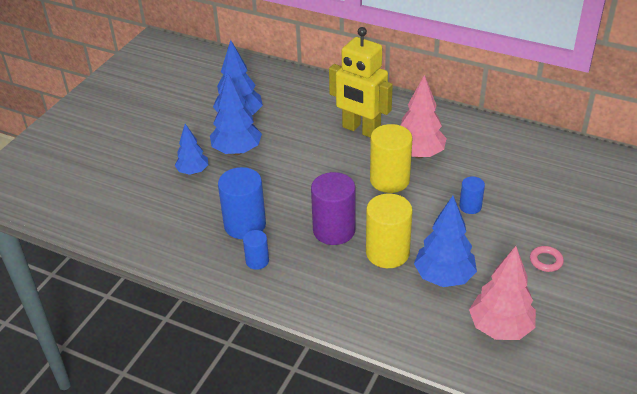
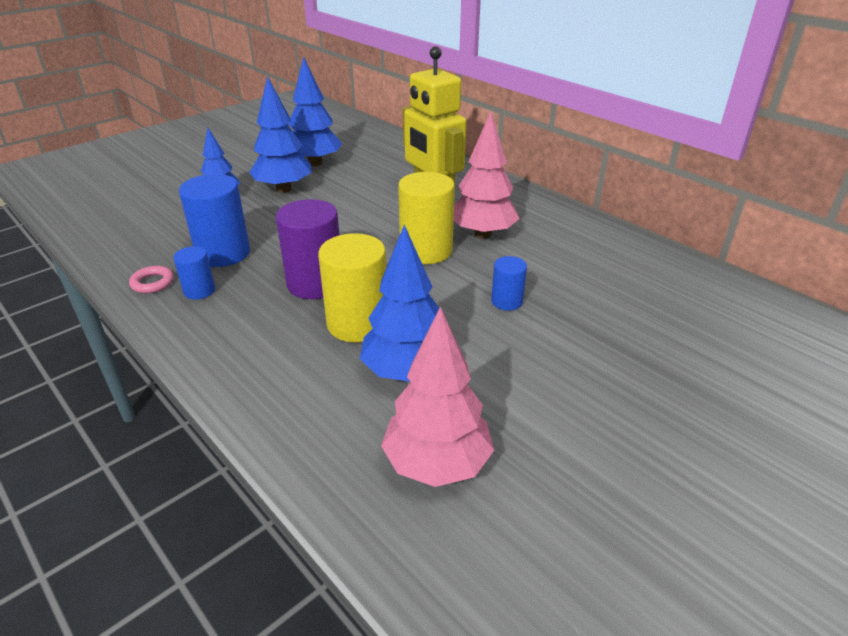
camera: 20 degrees right, 5 degrees down
pink ring [530,246,564,272] -> pink ring moved to [129,266,174,293]

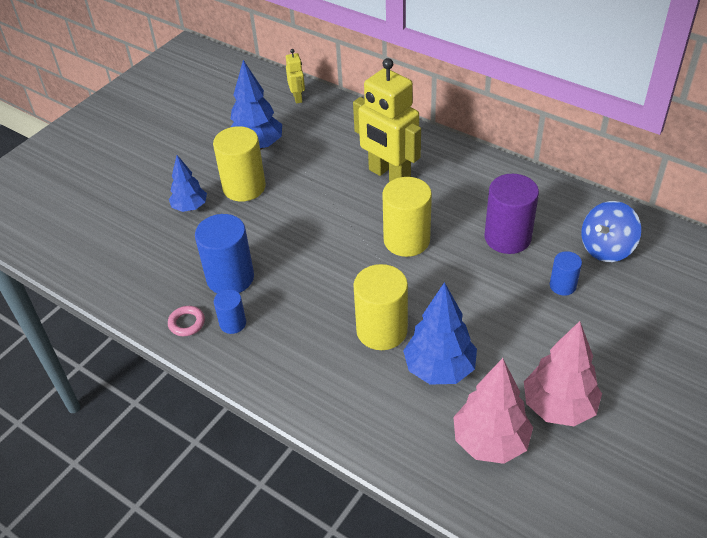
camera: 10 degrees left, 10 degrees up
blue tree [249,76,311,193] -> yellow cylinder [213,126,266,202]
purple cylinder [276,199,340,299] -> purple cylinder moved to [484,174,539,254]
pink tree [454,112,520,239] -> pink tree moved to [524,321,602,426]
blue cylinder [491,256,527,311] -> blue cylinder moved to [550,251,582,296]
none -> yellow robot [286,49,305,104]
none -> blue spinning top [581,201,641,262]

